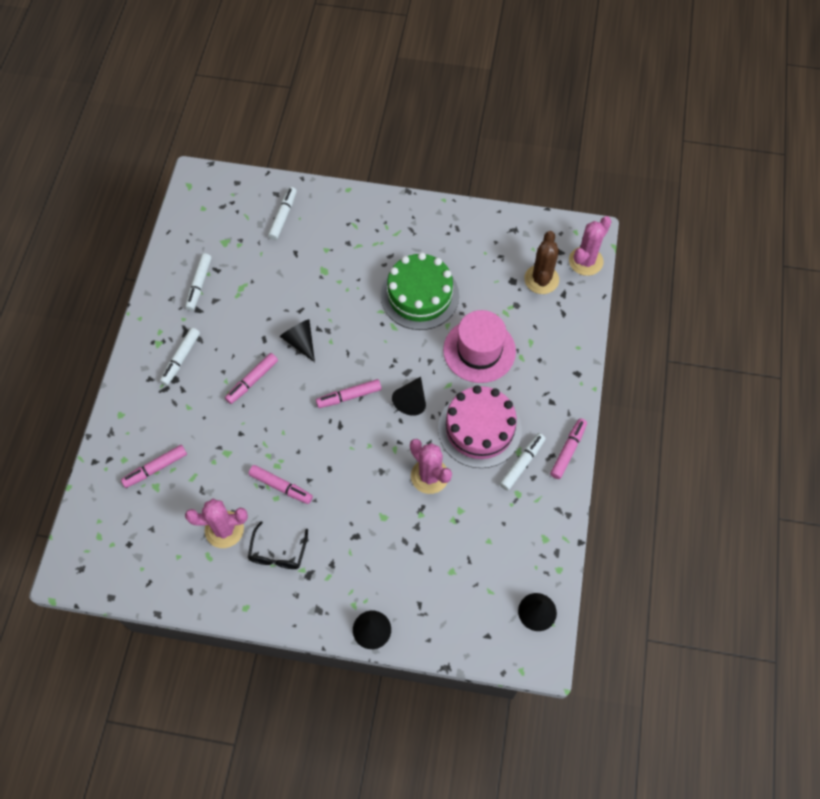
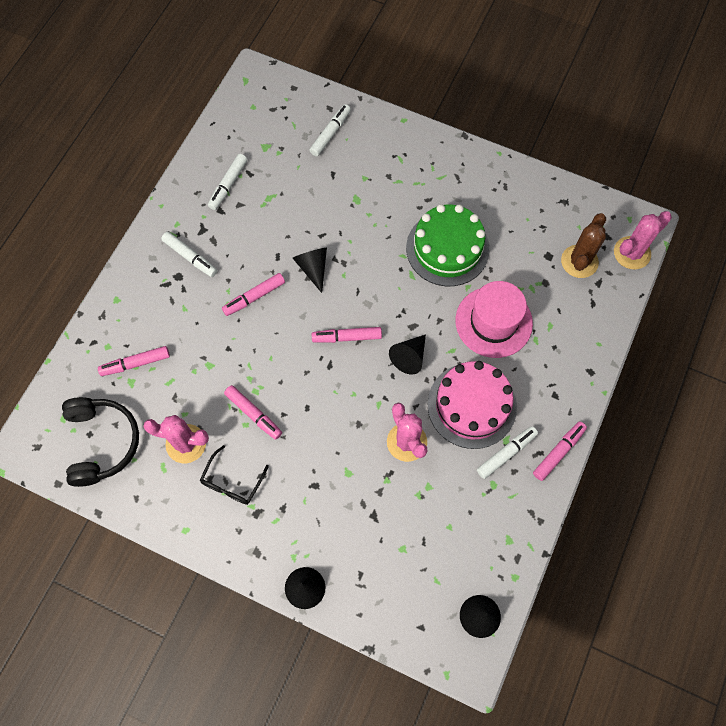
camera: 15 degrees right, 5 degrees up
white marker [160,328,200,386] -> white marker turned 90 degrees counterclockwise [161,232,217,277]
none -> black headphones [62,397,139,487]

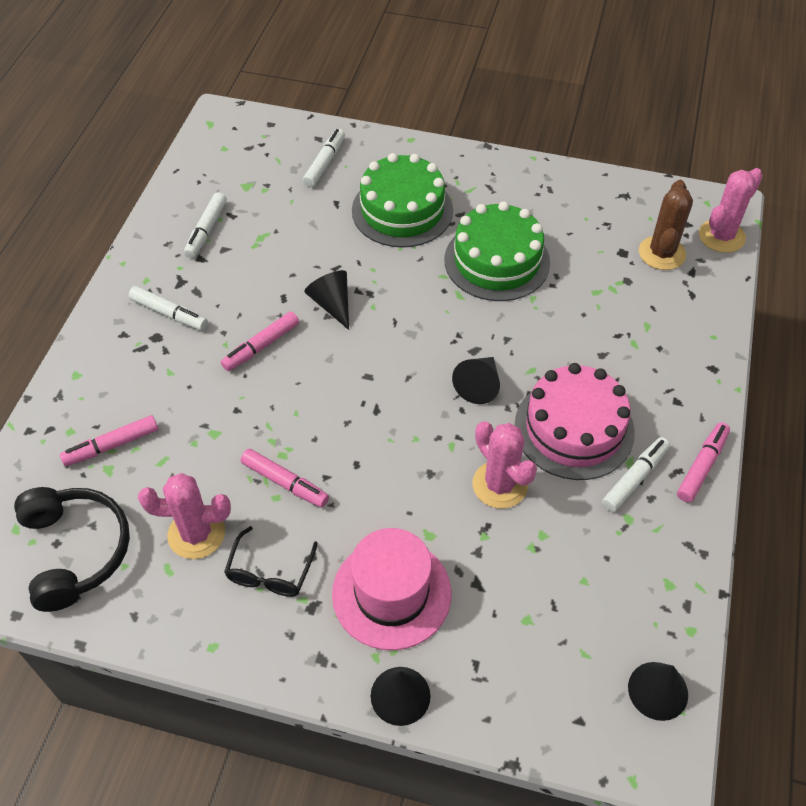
camera: 10 degrees left, 15 degrees down
pink marker [312,327,382,343] -> none
pink hat [455,281,533,358] -> pink hat moved to [332,528,451,650]
none -> green cake [352,153,453,248]

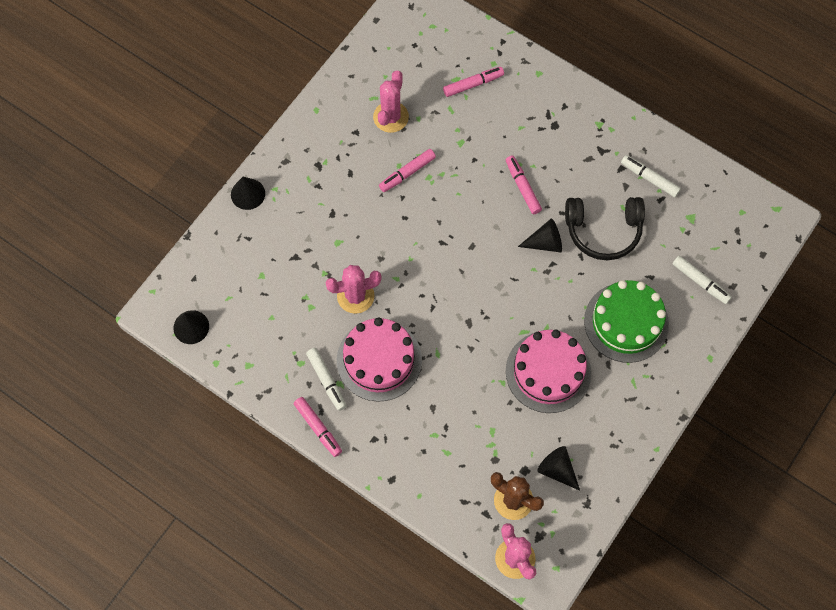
camera: 110 degrees right, 15 degrees up
black headphones [14,487,130,612] -> black headphones moved to [565,197,645,260]
pink marker [60,415,158,466] -> pink marker turned 75 degrees clockwise [443,67,504,97]
white marker [129,286,208,330] -> none
black glasses [224,526,318,597] -> none
pink hat [332,528,451,650] -> none
green cake [445,201,550,301] -> pink cake [506,330,591,413]
black cone [452,357,500,404] -> black cone moved to [537,446,580,491]

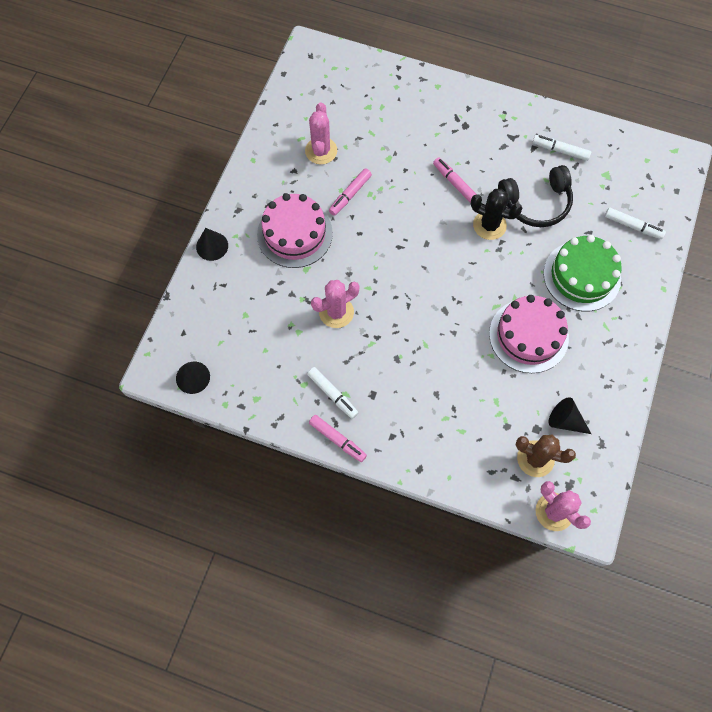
camera: 15 degrees left, 0 degrees up
pink cake [337,317,422,402] -> pink cake moved to [257,193,333,268]
pink marker [443,67,504,97] -> none
black cone [518,218,562,252] -> black cactus [471,189,523,240]

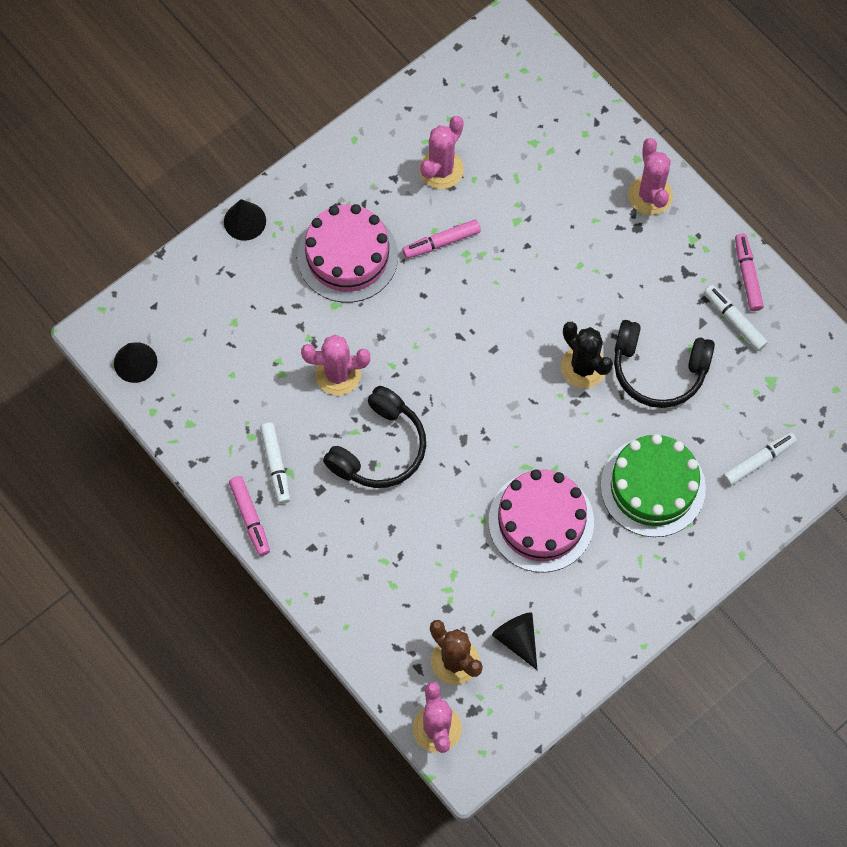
camera: 30 degrees right, 0 degrees up
pink marker [433,157,477,203] -> pink marker moved to [735,234,764,311]
white marker [605,208,666,239] -> white marker turned 90 degrees counterclockwise [723,432,797,486]
none -> black headphones [323,386,426,488]
none -> pink cactus [628,138,673,215]

